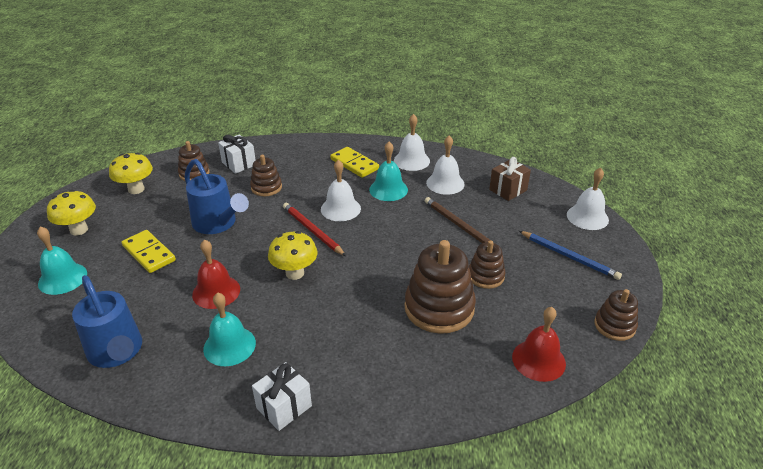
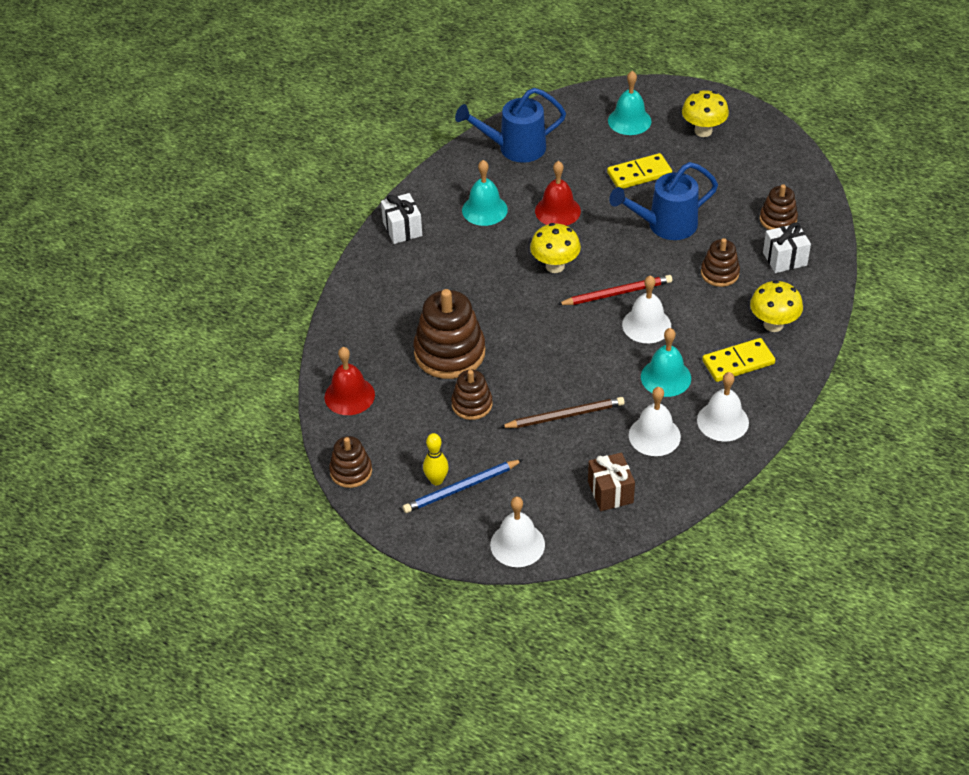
camera: 115 degrees right, 10 degrees up
yellow mushroom [109,153,153,194] -> yellow mushroom moved to [750,280,803,332]
none -> yellow bowling pin [423,433,449,485]

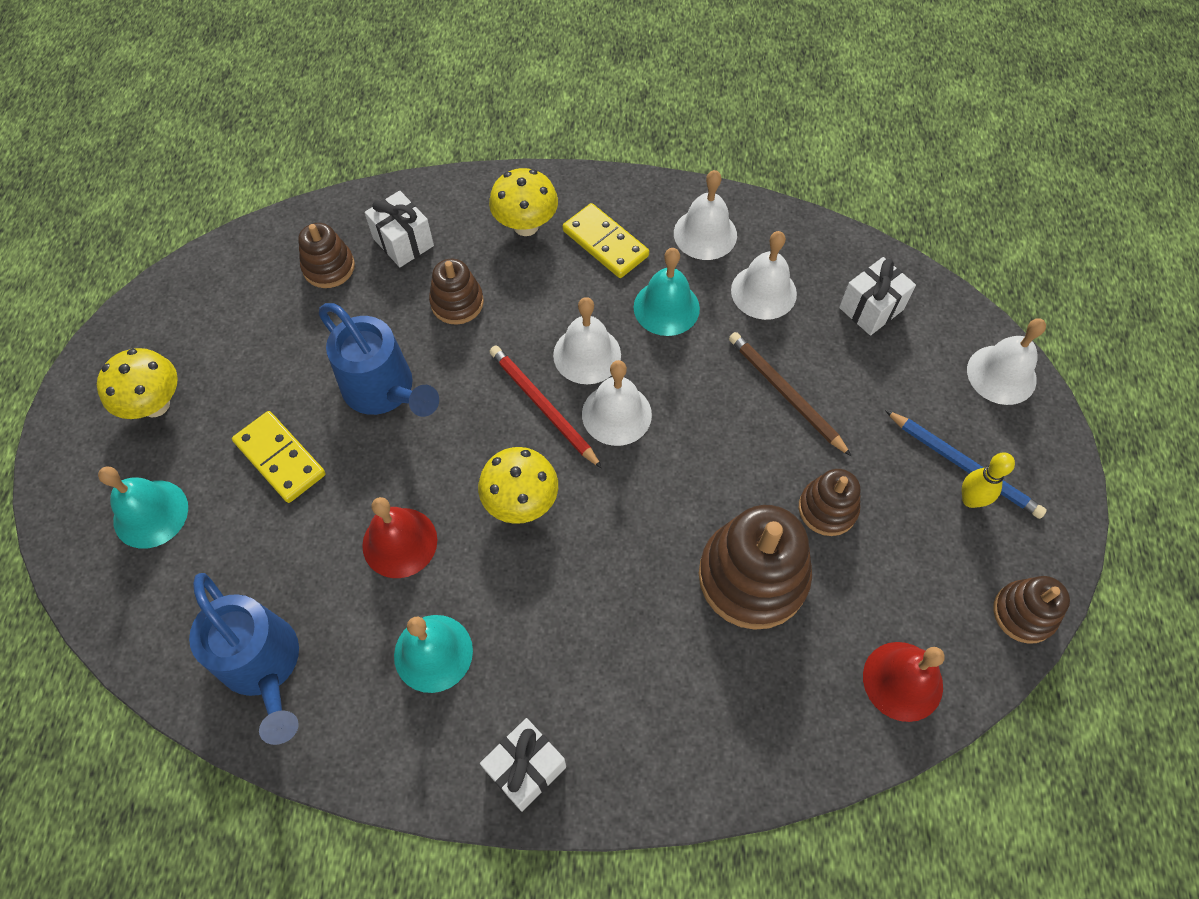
camera: 115 degrees left, 15 degrees up
brown gift [588,453,635,511] -> white gift [839,257,916,336]
none -> white bell [582,360,652,446]

